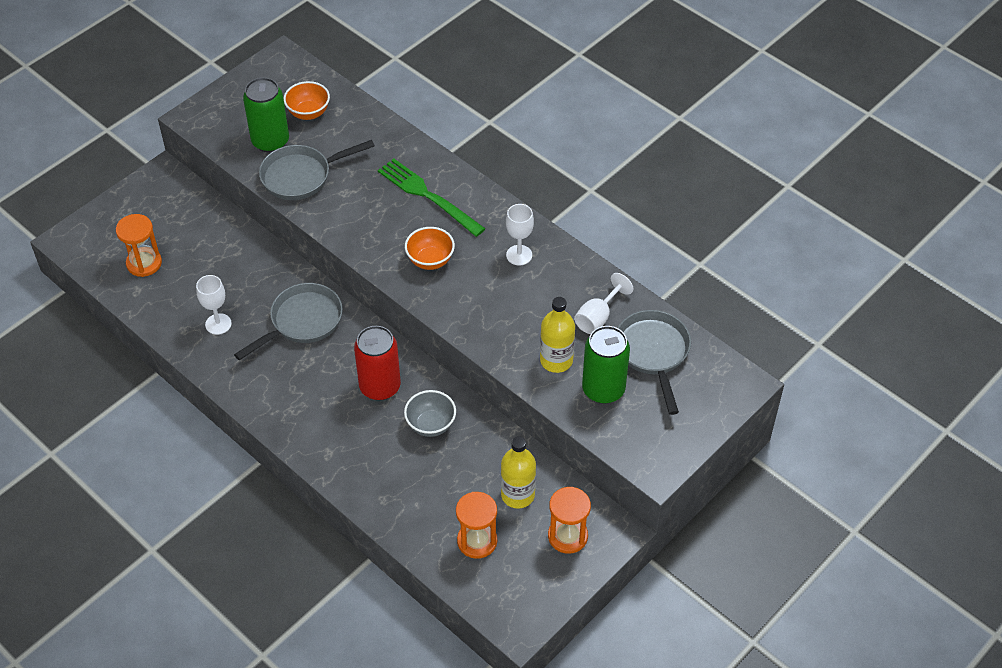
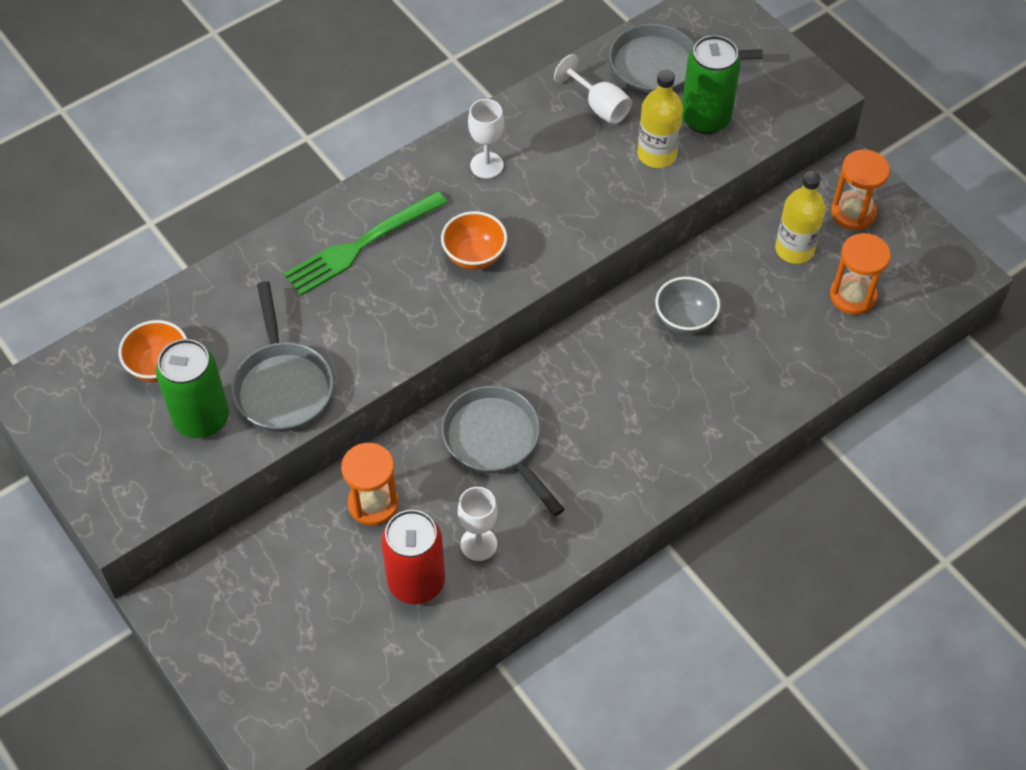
camera: 80 degrees left, 5 degrees up
orange hourglass [116,214,162,277] -> orange hourglass moved to [341,443,399,526]
red can [354,326,401,400] -> red can moved to [381,510,445,604]

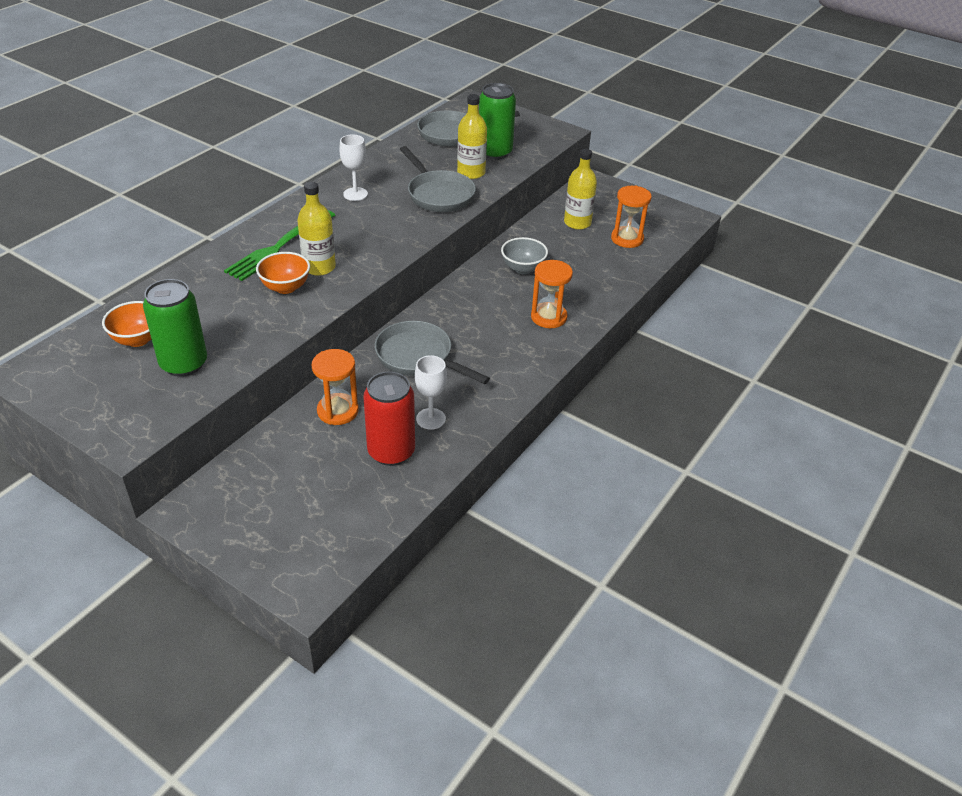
camera: 20 degrees left, 15 degrees down
grey pan [231,281,334,432] -> grey pan moved to [400,146,476,212]
orange bowl [441,211,507,270] -> orange bowl moved to [256,252,310,294]
white goblet [554,54,632,124] -> none
orange hourglass [831,149,890,230] -> orange hourglass moved to [531,260,573,328]
none -> yellow bottle [297,182,336,276]

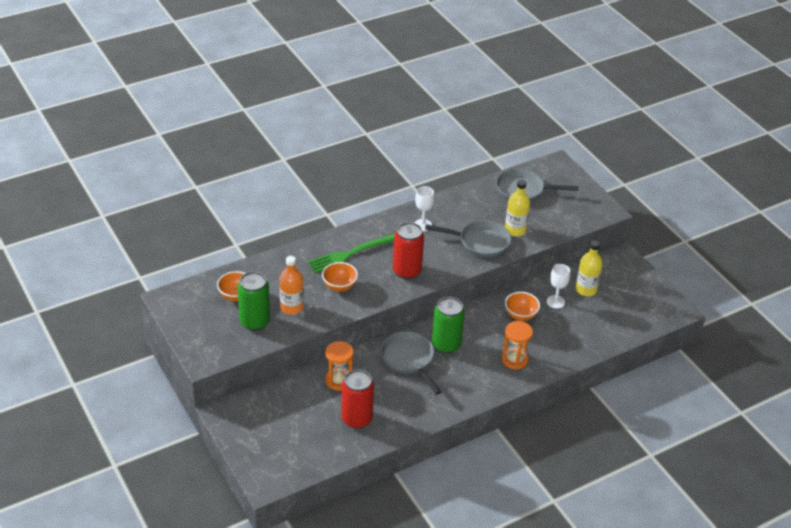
camera: 25 degrees right, 0 degrees up
yellow bottle [297,182,336,276] -> none
grey pan [400,146,476,212] -> grey pan turned 75 degrees counterclockwise [425,220,511,258]
white goblet [415,355,447,430] -> white goblet moved to [547,264,570,309]
green can [479,83,516,160] -> green can moved to [432,297,465,354]
grey bowl [501,237,548,274] -> orange bowl [505,292,540,321]
orange hourglass [611,185,652,248] -> none
none -> orange bottle [279,256,304,315]
none -> red can [393,222,424,279]

